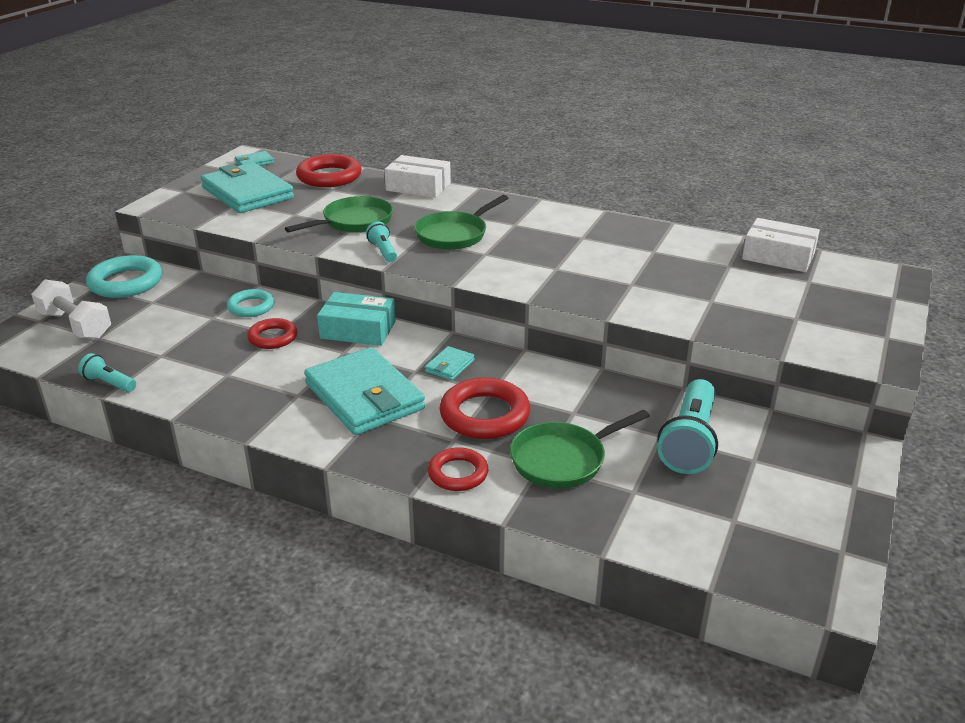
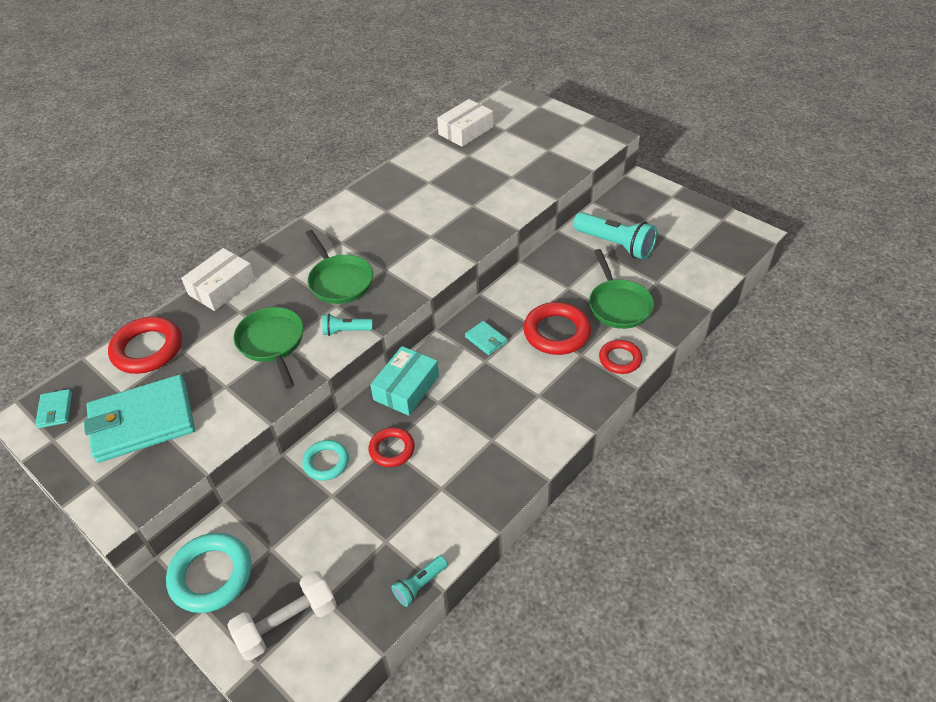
camera: 70 degrees left, 15 degrees up
turquoise wallet [304,347,425,435] -> none

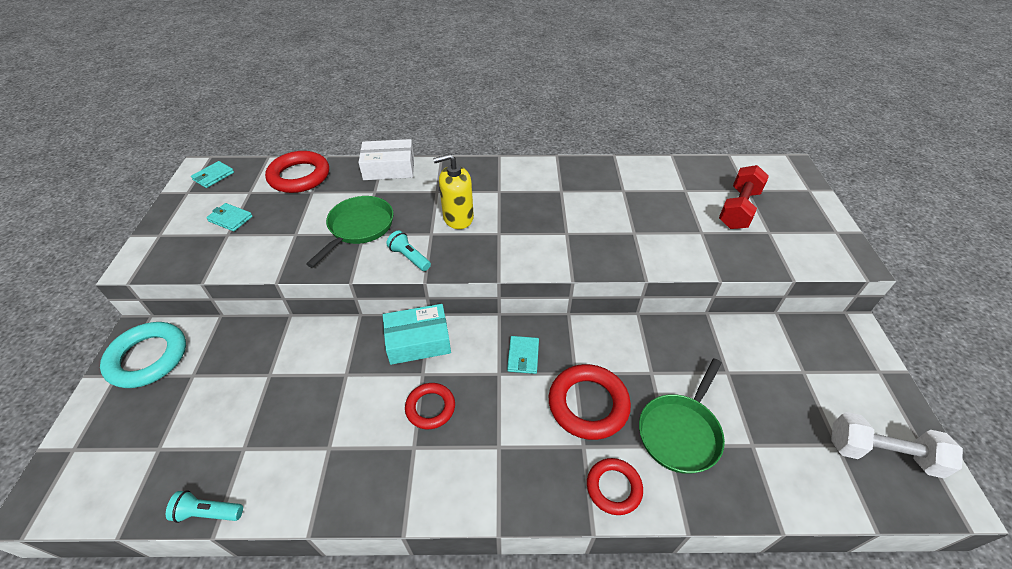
camera: 45 degrees right, 0 degrees up
turquoise wallet [84,375,195,463] -> turquoise wallet [206,203,253,231], size x0.43
white dumbbell [227,571,337,661] -> white dumbbell moved to [831,412,963,478]
turquoise ring [302,440,349,481] -> none
green pan [306,230,373,304] -> yellow soap dispenser [433,154,474,229]
red ring [369,427,415,467] -> red ring moved to [405,383,455,429]
white box [437,99,493,147] -> none
turquoise flashlight [573,212,657,260] -> none
none -> red dumbbell [719,165,769,229]

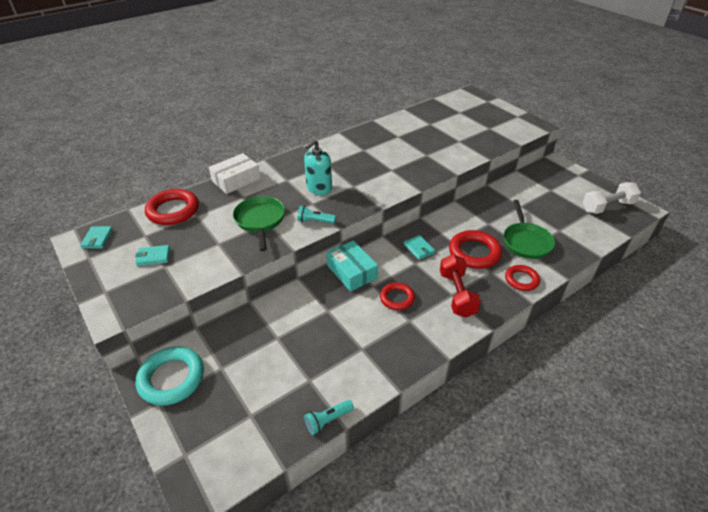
camera: 35 degrees left, 5 degrees down
turquoise box [383,304,451,365] -> turquoise box turned 75 degrees counterclockwise [326,240,378,292]
yellow soap dispenser [433,154,474,229] -> turquoise soap dispenser [304,140,332,195]
red dumbbell [719,165,769,229] -> red dumbbell moved to [440,254,481,318]

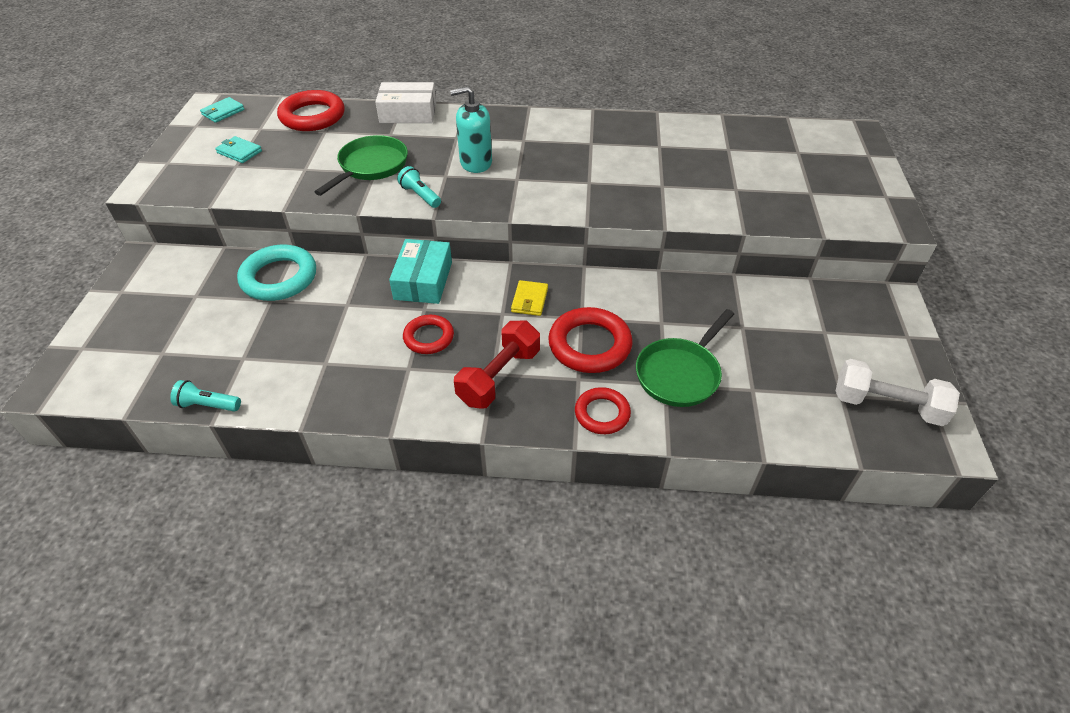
camera: 40 degrees right, 5 degrees up
turquoise ring [136,346,204,406] -> turquoise ring moved to [237,244,316,301]
turquoise wallet [404,235,435,260] -> yellow wallet [511,280,548,316]

